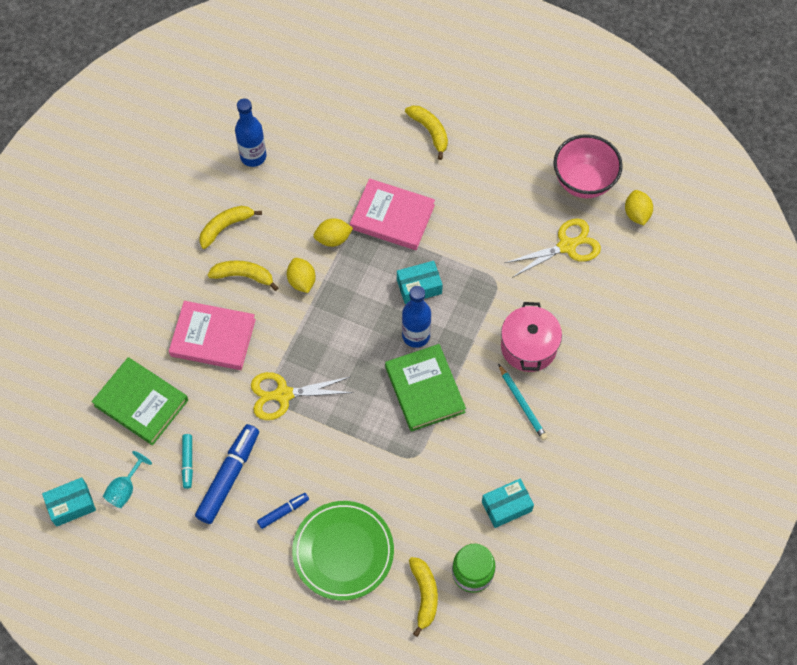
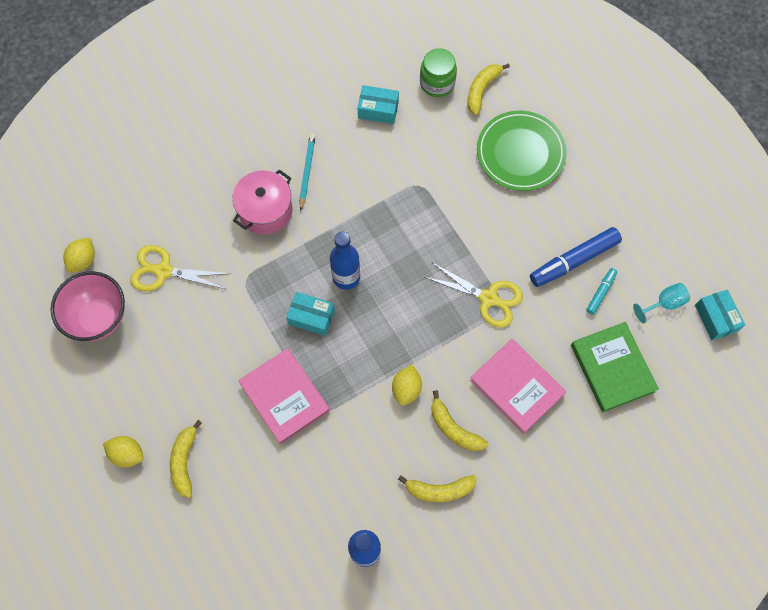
camera: 145 degrees left, 5 degrees up
turquoise box [42,477,96,527] -> turquoise box turned 60 degrees clockwise [695,289,745,340]
blue marker [257,493,309,529] -> none
yellow lemon [313,218,353,247] -> yellow lemon moved to [103,436,144,468]
green book [385,344,466,432] -> none

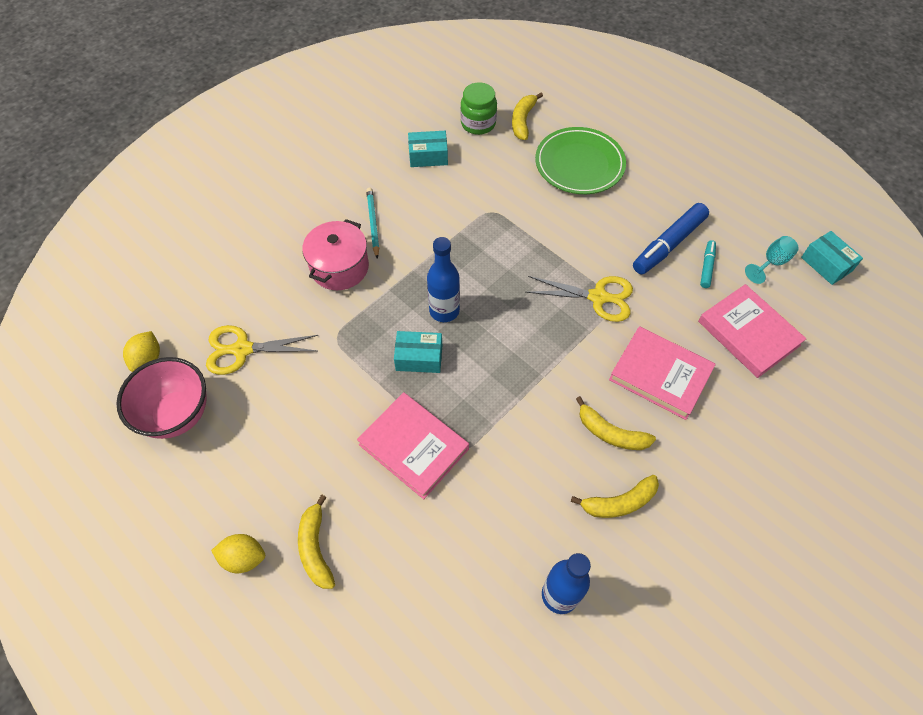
camera: 15 degrees left, 10 degrees down
yellow lemon [392,365,422,406] -> none
green book [571,322,659,413] -> pink book [698,284,806,378]

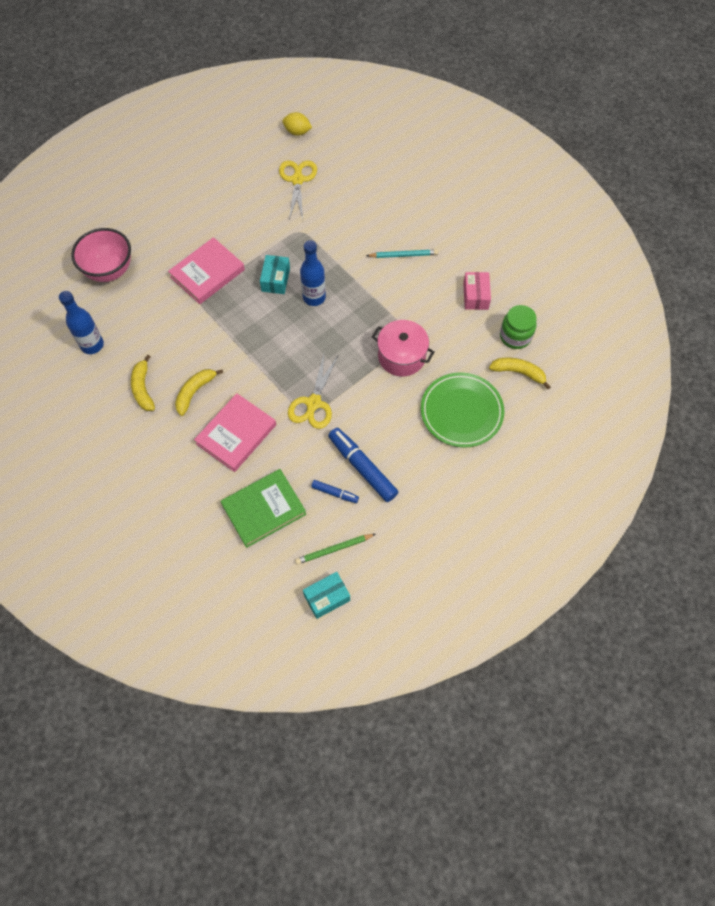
camera: 95 degrees right, 5 degrees up
pink bowl [117,357,207,439] -> pink bowl moved to [71,228,131,282]
yellow lemon [211,534,265,573] -> none
yellow banana [298,495,335,589] -> none
pink pot [302,219,369,290] -> pink pot moved to [372,320,434,376]
turquoise box [408,131,448,167] -> pink box [463,272,491,310]
pink book [698,284,806,378] -> green book [221,469,306,548]
turquoise marker [700,240,716,288] -> blue marker [311,480,359,503]
turquoise goblet [745,236,799,284] -> green pencil [295,534,375,565]

